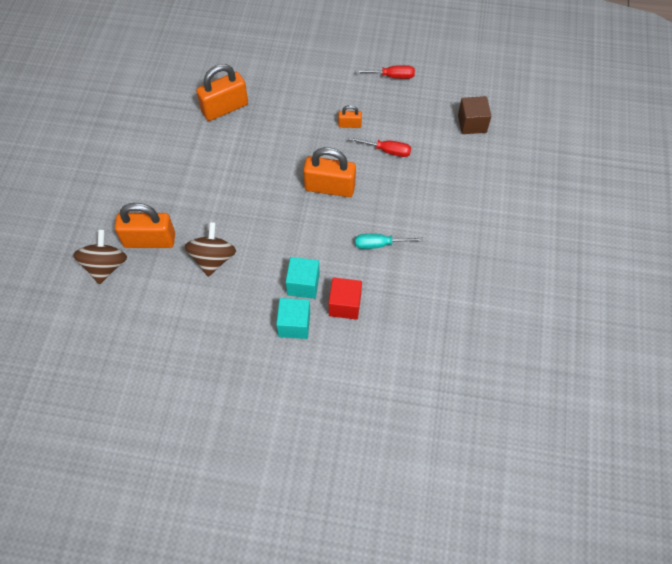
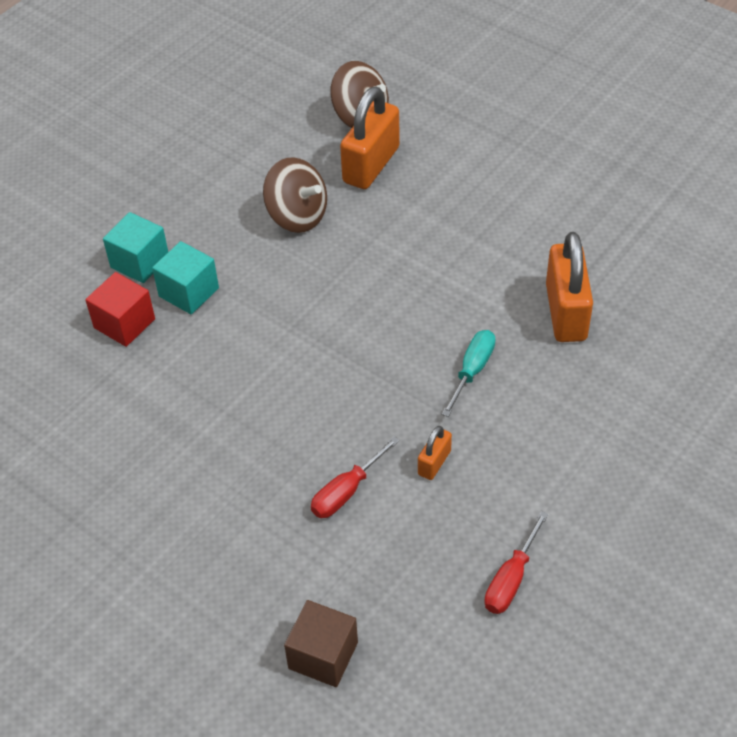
camera: 120 degrees right, 10 degrees down
orange padlock [303,147,356,197] -> none
turquoise screwdriver [355,234,423,249] -> turquoise screwdriver moved to [442,330,496,417]

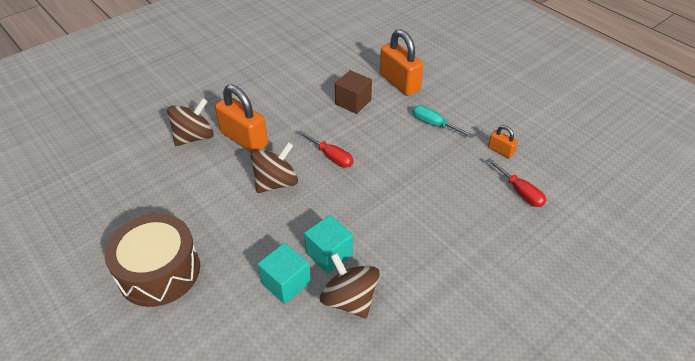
camera: 80 degrees left, 5 degrees down
red cube [85,272,155,347] -> brown spinning top [320,253,380,319]
brown cube [284,600,358,687] -> brown cube moved to [335,70,372,114]
red screwdriver [484,511,549,614] -> red screwdriver moved to [298,130,353,168]
orange padlock [546,232,593,342] -> orange padlock turned 45 degrees clockwise [380,29,424,96]
none -> brown drum [104,213,200,307]

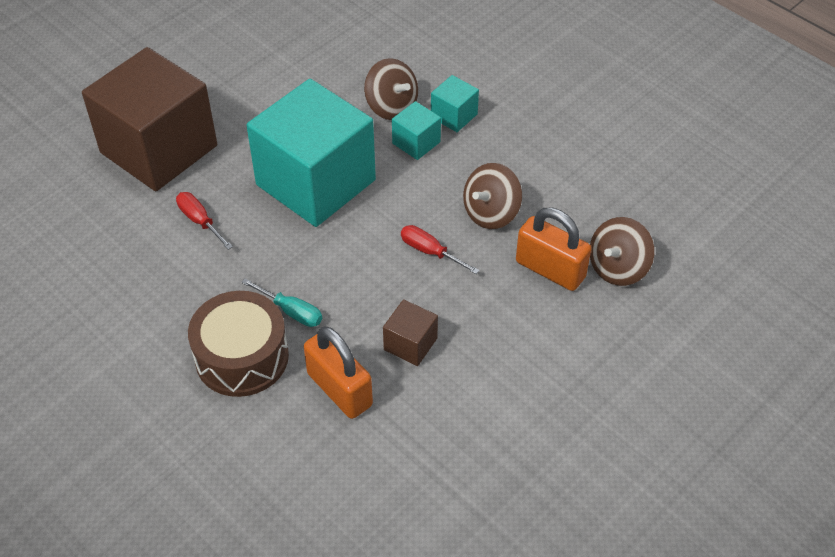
camera: 175 degrees right, 5 degrees up
brown drum [104,213,200,307] -> brown drum moved to [188,291,289,397]
orange padlock [488,125,518,158] -> none
none -> brown cube [82,47,217,191]
none -> turquoise cube [246,79,376,227]

